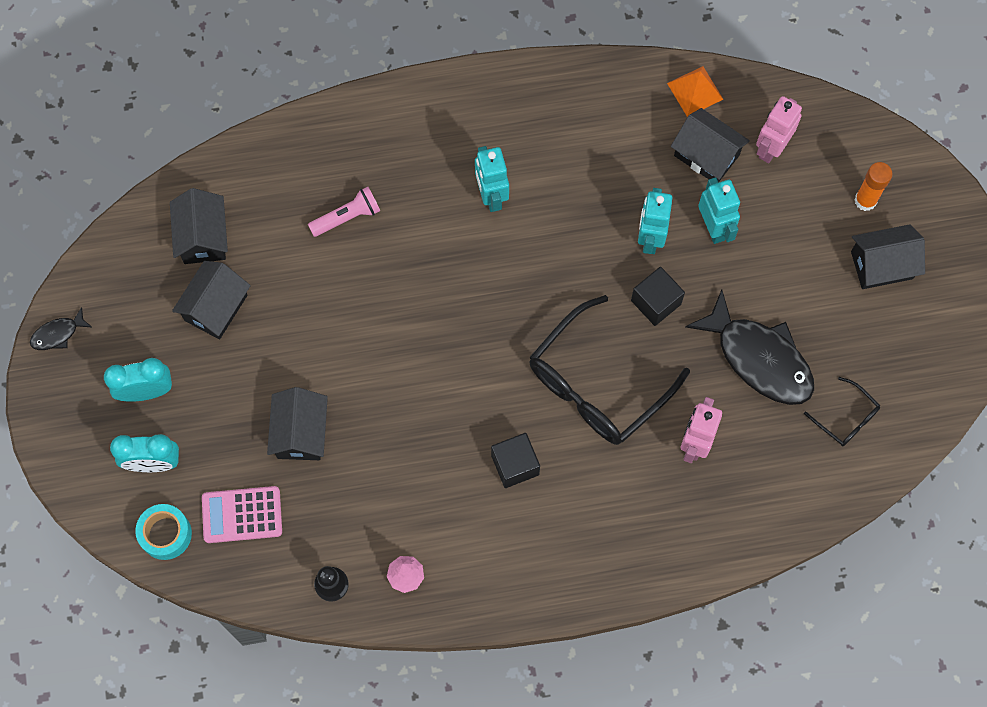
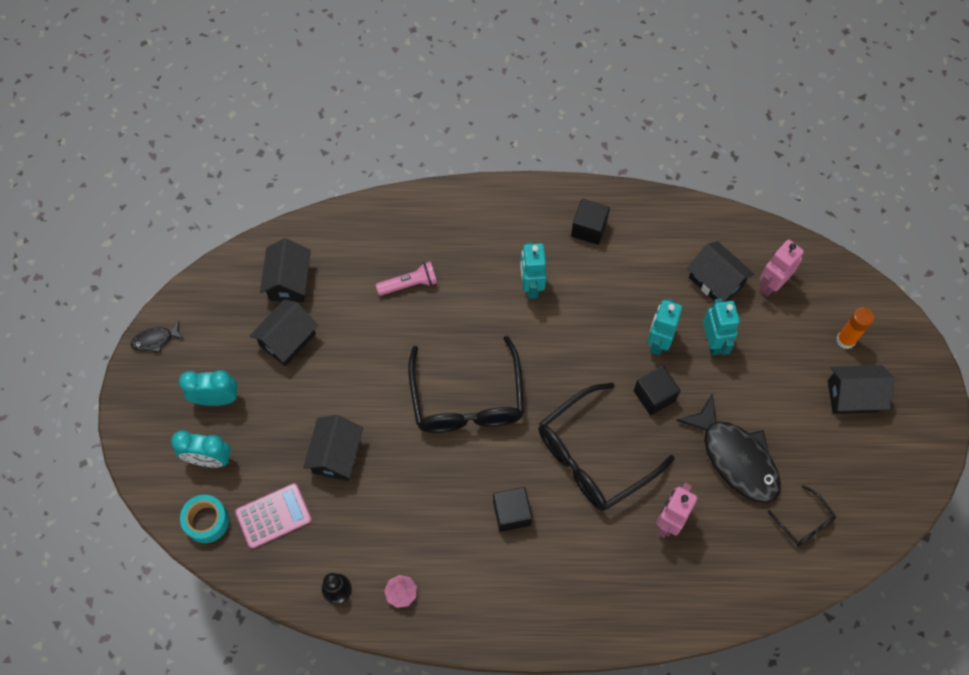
camera: 10 degrees right, 5 degrees down
pink calculator [202,486,282,543] -> pink calculator turned 150 degrees clockwise [235,483,312,549]
orange pyramid [667,66,724,117] -> none
none -> black glasses [408,336,524,433]
none -> black cube [571,199,610,245]

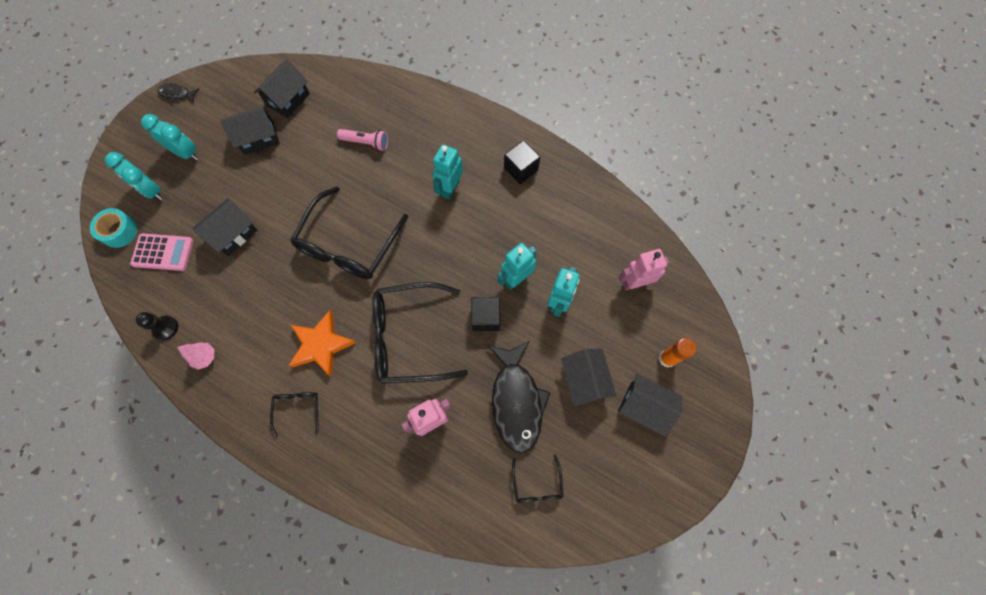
camera: 30 degrees right, 5 degrees up
black cube [493,487,532,532] -> orange star [289,310,356,377]
black house [687,241,754,302] -> black house moved to [561,349,616,406]
none -> black glasses [270,392,318,438]

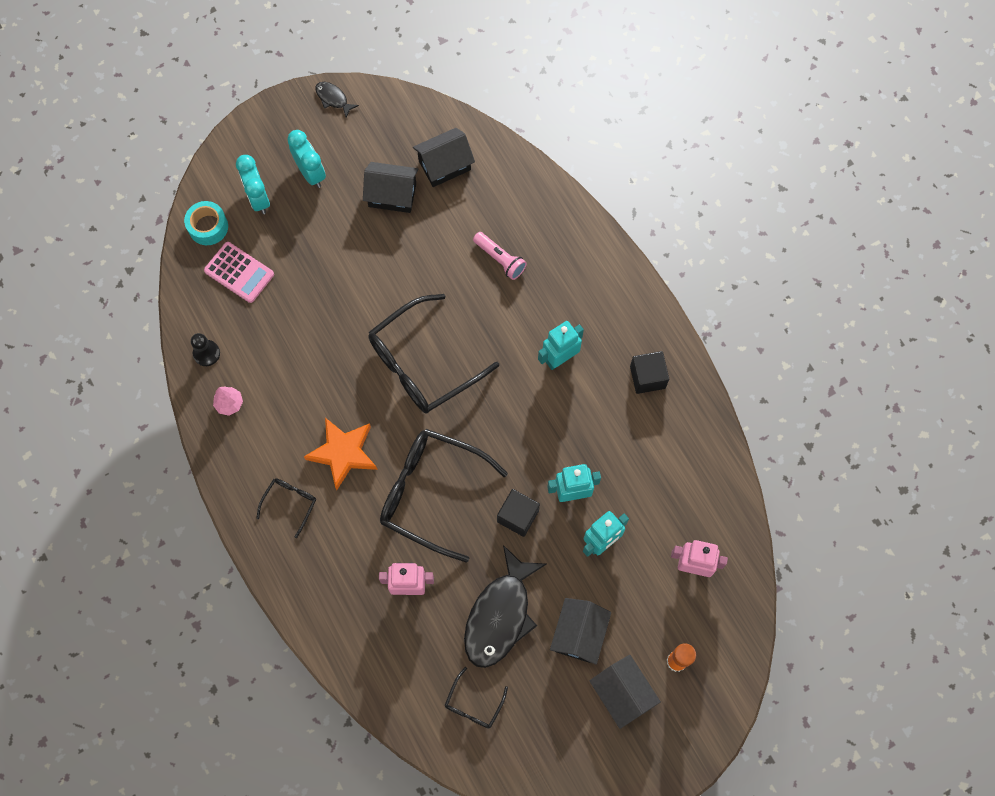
camera: 30 degrees right, 0 degrees up
black house [193,198,257,256] -> none

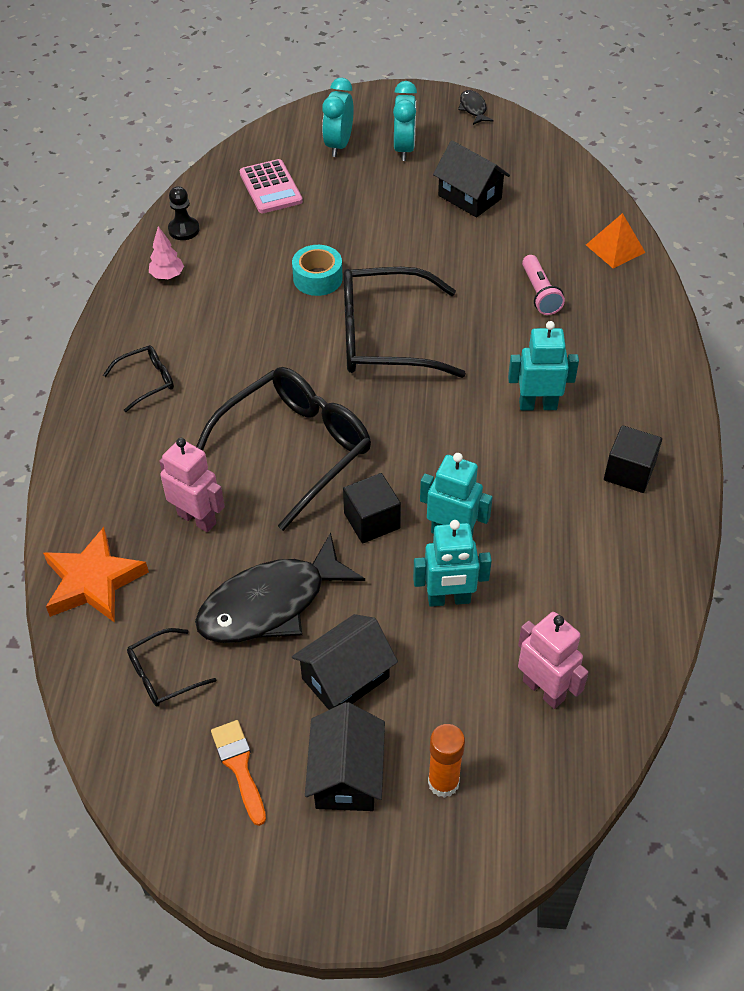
camera: 35 degrees right, 20 degrees down
turquoise tape [184,201,228,245] -> turquoise tape moved to [292,245,343,296]
orange star [304,418,378,490] -> orange star moved to [43,527,149,623]
black glasses [380,429,508,563] -> black glasses turned 75 degrees clockwise [196,367,371,531]
black house [413,128,475,187] -> none
none -> orange brush [211,720,266,826]
none -> orange pyramid [586,213,646,268]

